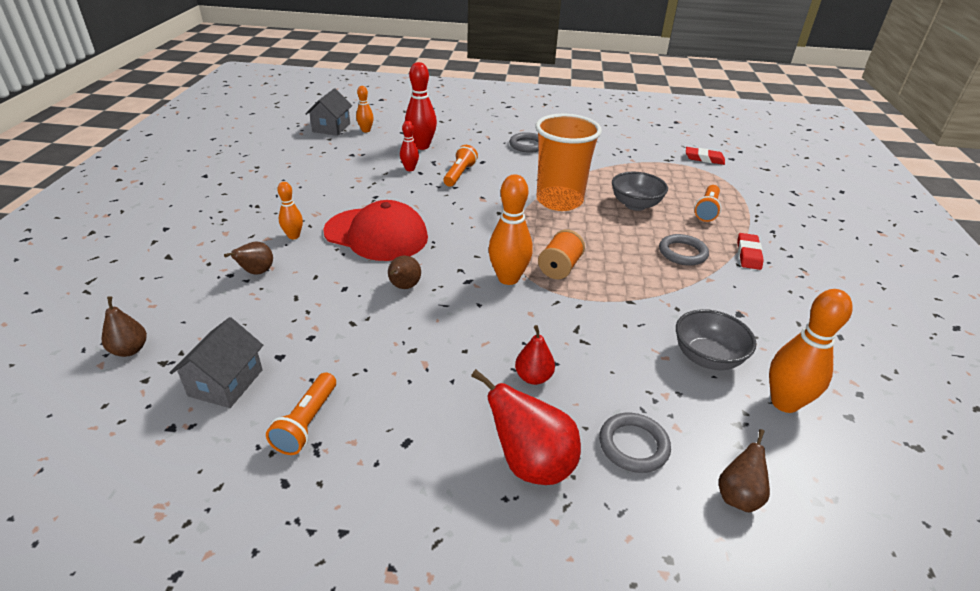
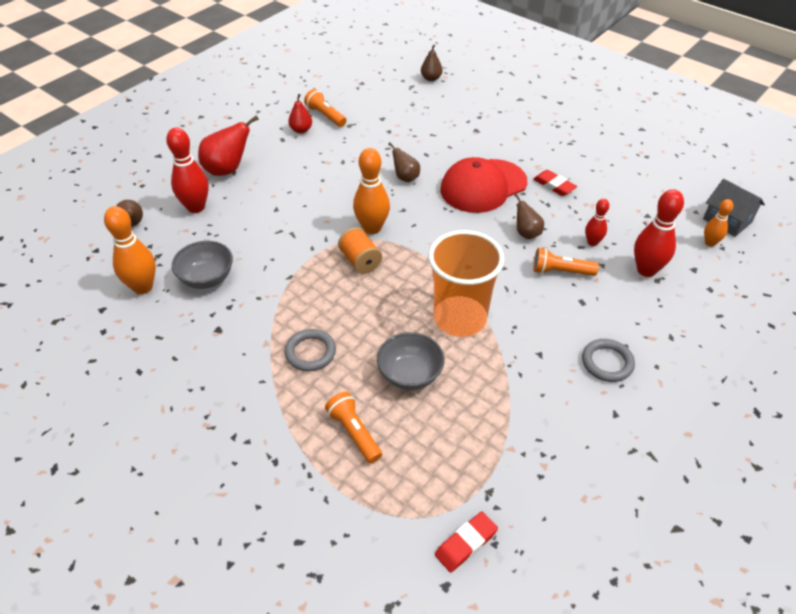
camera: 125 degrees right, 10 degrees up
grey house [170,317,263,408] -> none
brown pear [224,242,273,275] -> brown pear moved to [514,194,544,239]
orange bowling pin [277,182,303,239] -> none
orange flashlight [443,145,478,187] -> orange flashlight turned 135 degrees clockwise [533,248,599,276]
red pear [515,325,555,385] -> red pear moved to [288,94,312,133]
grey ring [599,413,671,473] -> red bowling pin [166,128,209,213]
red eraser [737,233,764,270] -> red eraser moved to [533,170,577,196]

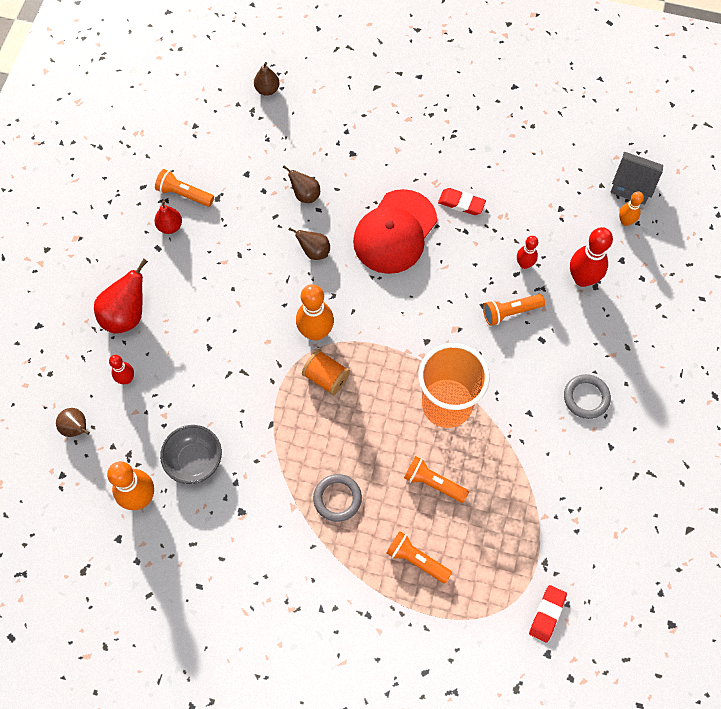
camera: 25 degrees left, 20 degrees up
red bowling pin [166,128,209,213] -> red bowling pin [109,355,134,384], size x0.57
grey bowl [377,332,445,390] -> orange flashlight [404,456,469,503]
brown pear [514,194,544,239] -> brown pear moved to [283,165,320,203]

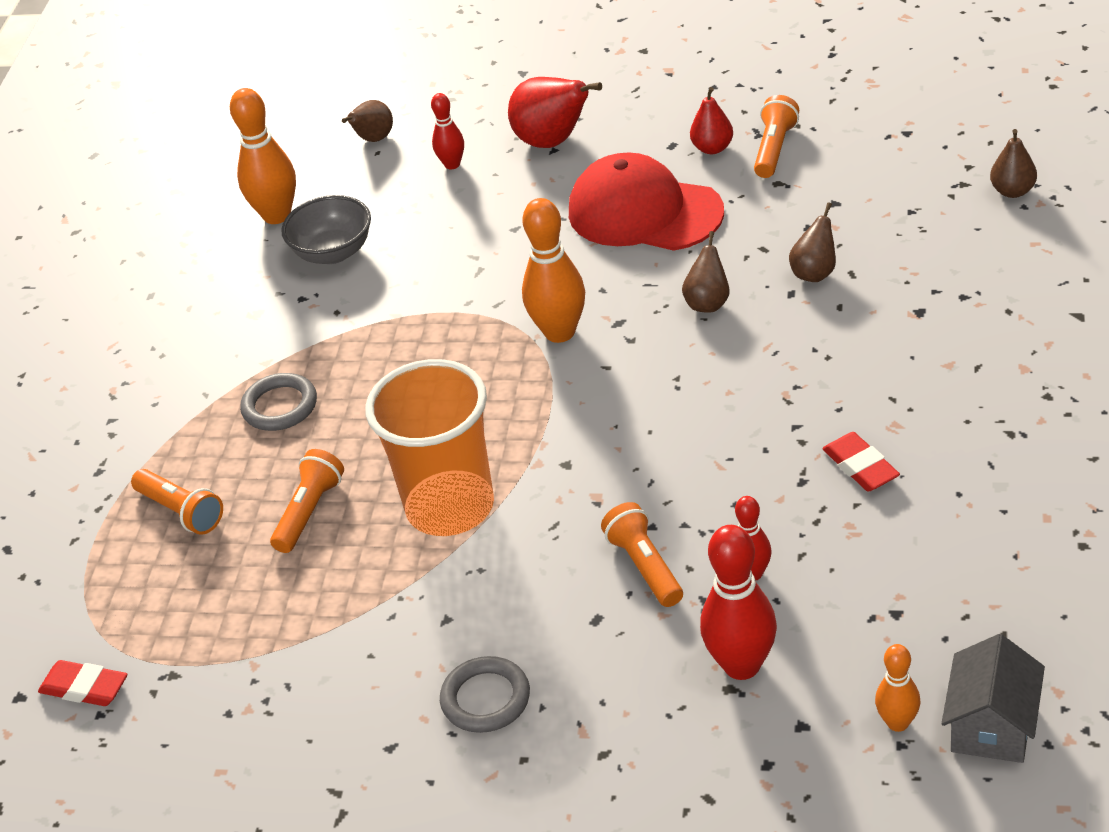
camera: 90 degrees right, 25 degrees down
orange spool [302,350,350,396] -> none
red cap [353,189,437,274] -> red cap moved to [569,152,724,251]
orange flashlight [386,531,452,583] -> orange flashlight turned 105 degrees clockwise [131,469,223,535]
red eraser [438,188,486,215] -> red eraser turned 45 degrees counterclockwise [822,432,900,491]

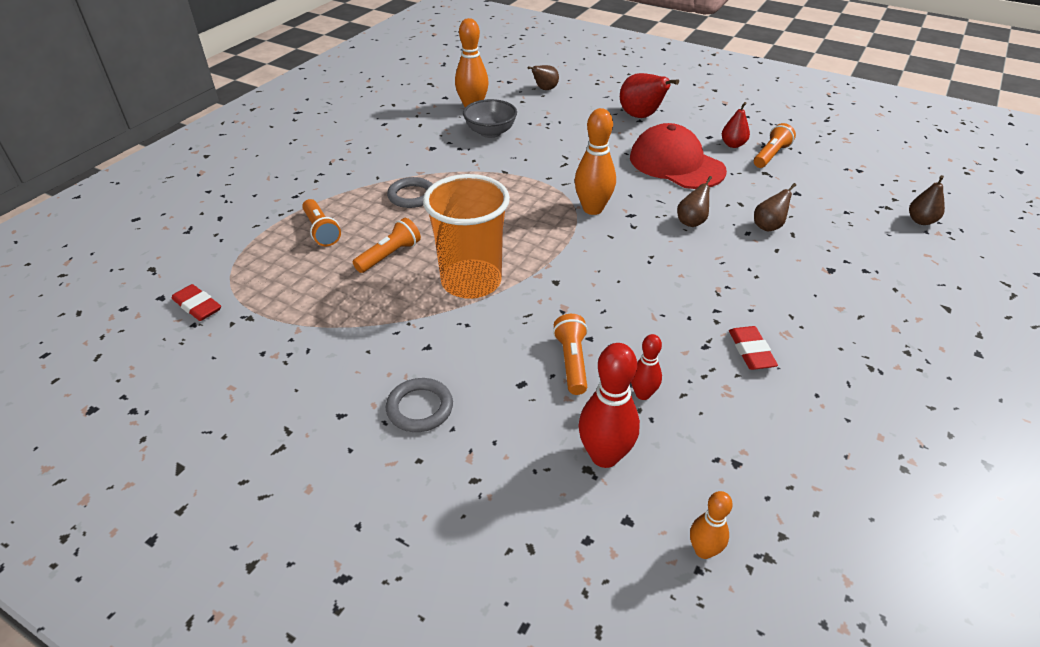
camera: 15 degrees right, 0 degrees up
red bowling pin [431,93,464,169] -> none
grey house [941,634,1045,763] -> none

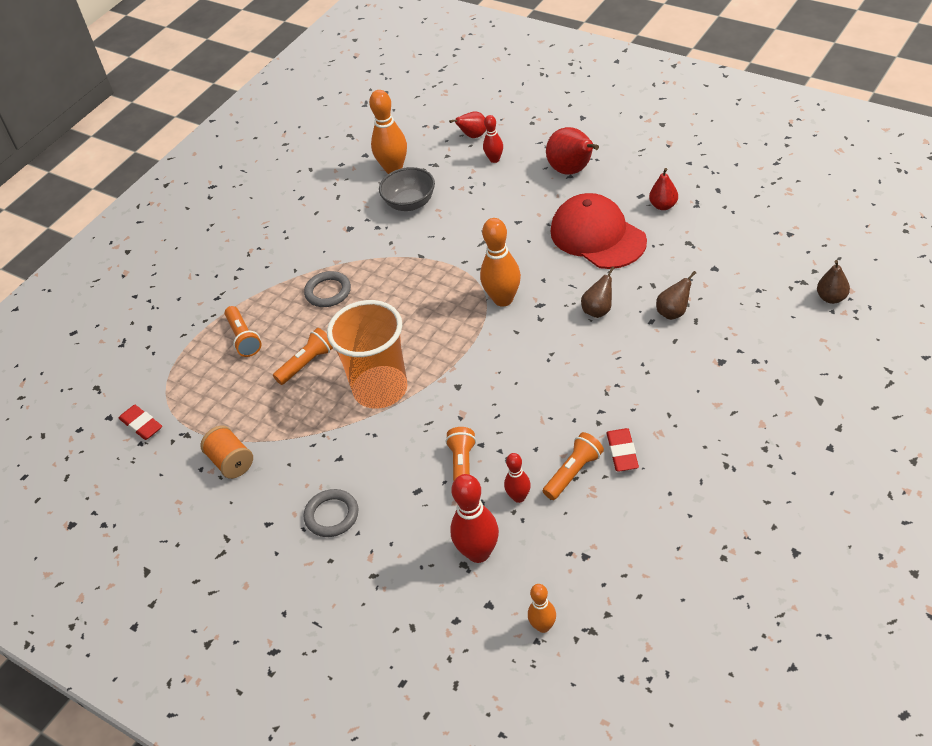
camera: 10 degrees right, 5 degrees up
brown pear [527,65,559,90] -> red pear [449,111,486,138]
orange flashlight [754,123,796,168] -> orange flashlight moved to [543,432,604,500]
none -> orange spool [200,425,253,479]
none -> red bowling pin [483,115,503,163]

